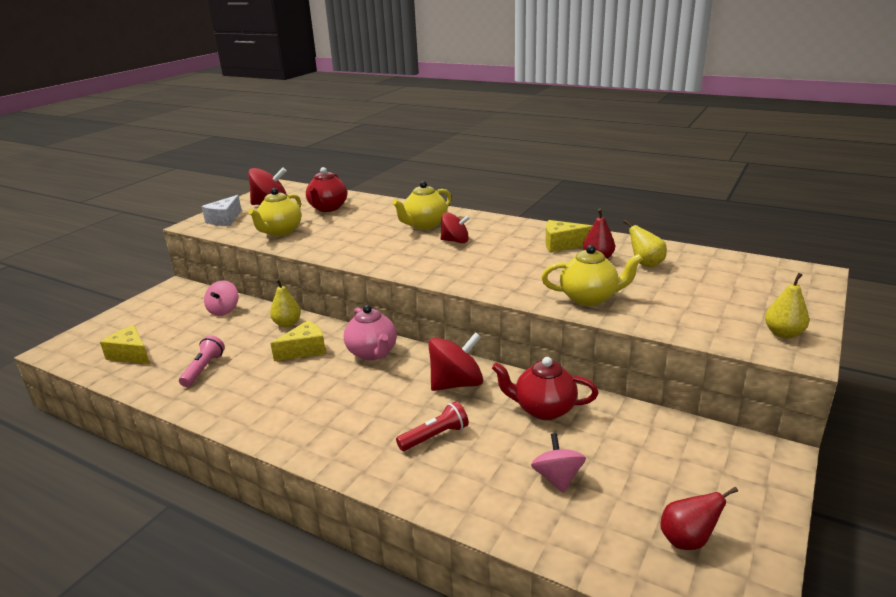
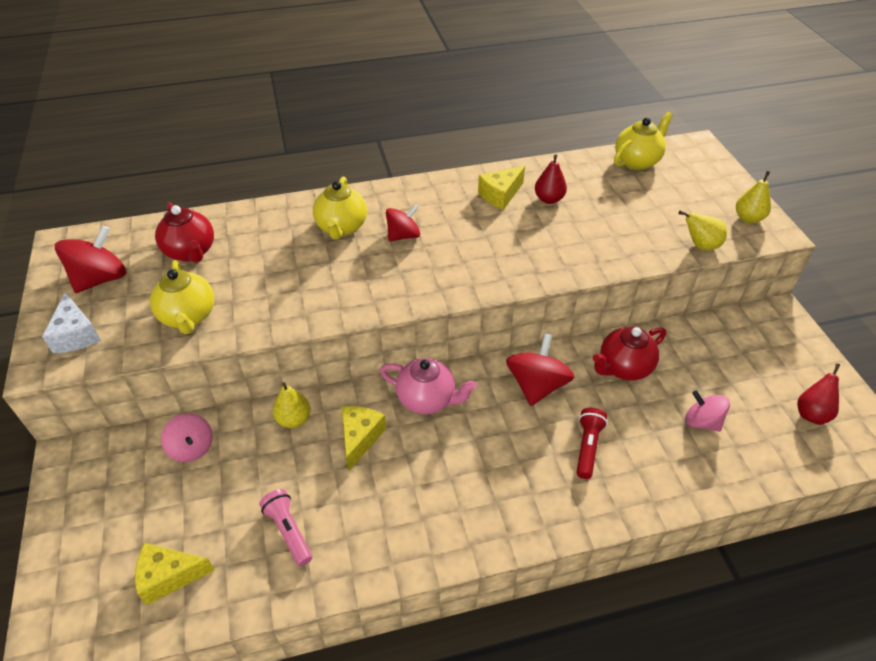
camera: 45 degrees left, 20 degrees up
yellow teapot [541,245,643,306] -> yellow teapot moved to [614,112,673,170]
yellow pear [623,220,667,267] -> yellow pear moved to [679,211,727,250]

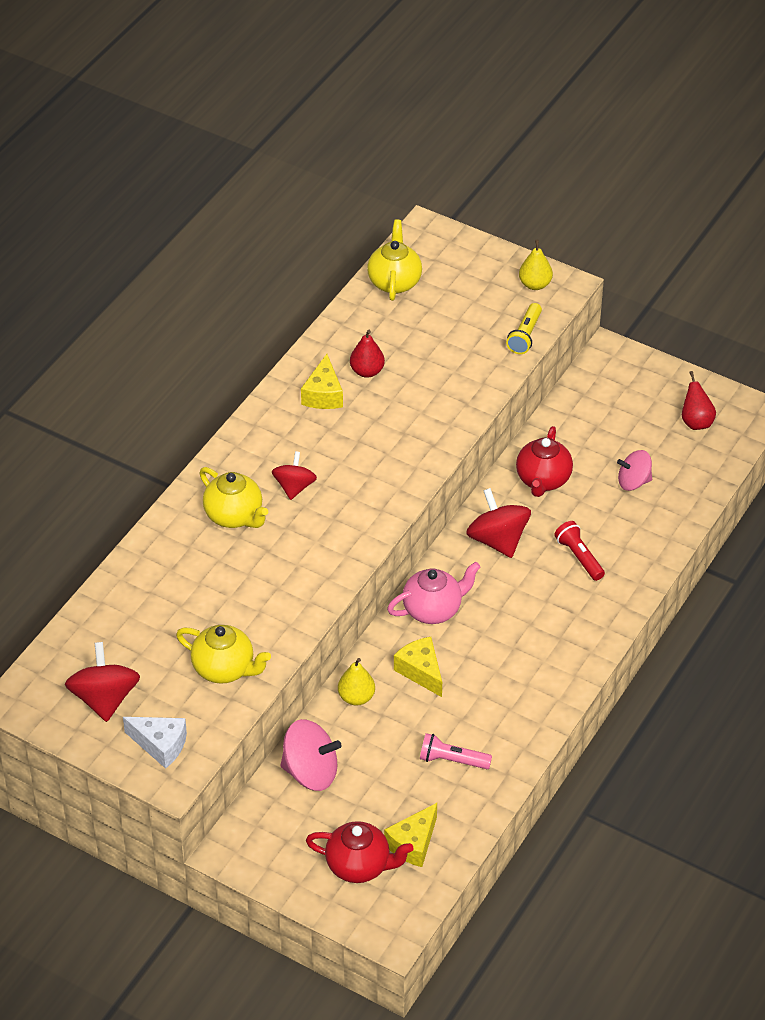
camera: 45 degrees left, 0 degrees up
red teapot [155,202,214,263] -> red teapot moved to [306,821,414,883]
pink spinning top [161,413,213,462] -> pink spinning top [280,719,342,791], size x1.52
yellow pear [679,211,727,250] -> yellow flashlight [506,303,542,354]

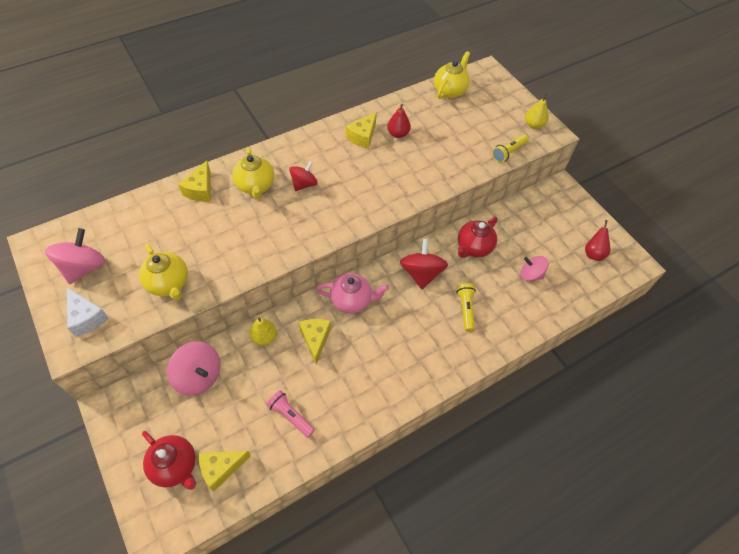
camera: 25 degrees right, 10 degrees up
red spinning top [65,642,140,722] -> pink spinning top [45,228,106,284]
red flashlight [554,521,605,581] -> yellow flashlight [456,283,476,332]
none -> yellow cheese [178,160,211,202]

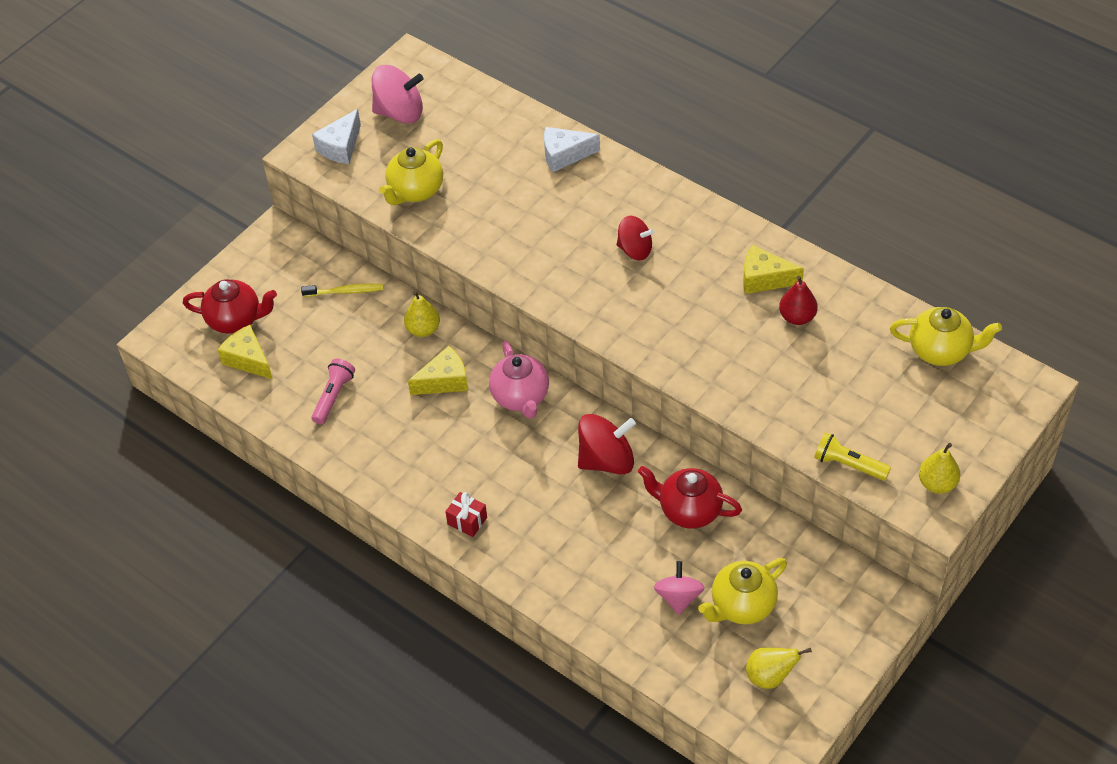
camera: 75 degrees right, 5 degrees down
red teapot [142,431,196,490] -> red teapot turned 105 degrees counterclockwise [183,279,277,334]
pink spinning top [167,341,221,396] -> yellow toothbrush [301,283,384,297]
yellow cheese [178,160,211,202] -> white cheese [544,127,600,173]
yellow teapot [233,147,274,200] -> yellow teapot moved to [698,558,787,624]
yellow flashlight [456,283,476,332] -> none
red pear [585,220,610,261] -> yellow pear [746,647,812,689]
none -> red gift [445,492,487,537]

